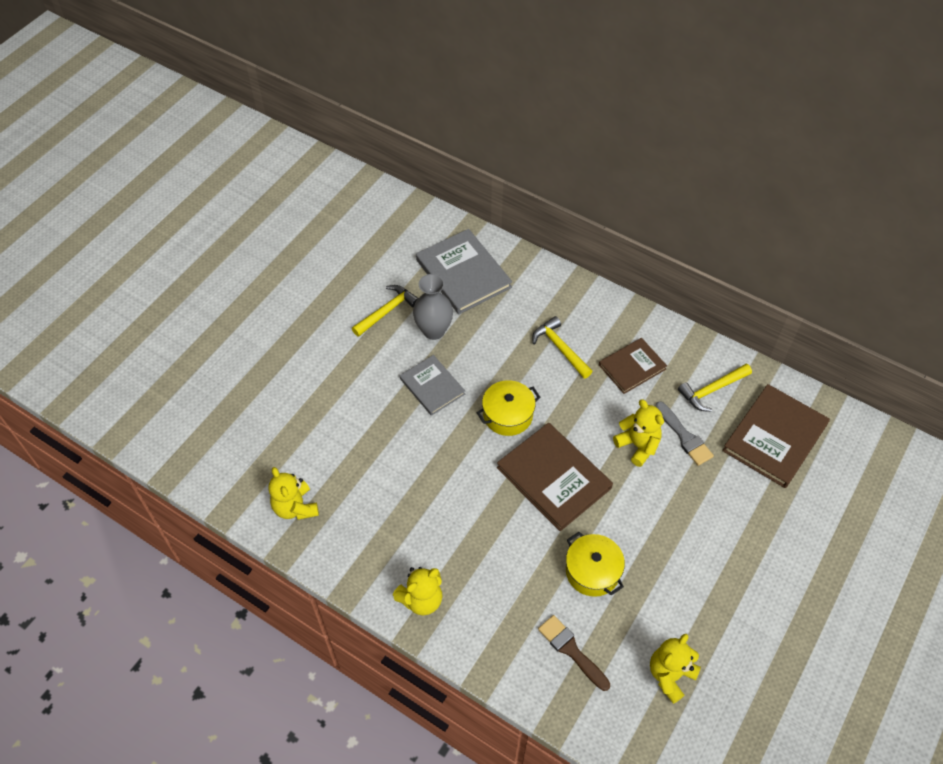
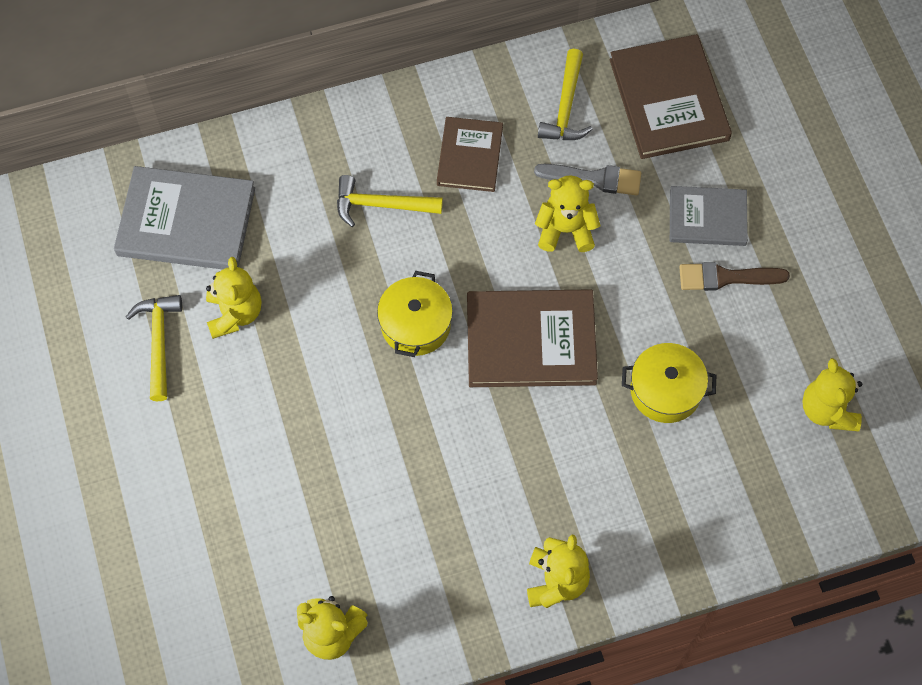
camera: 50 degrees left, 10 degrees up
grey book [400,355,465,416] -> grey book moved to [670,186,748,246]
grey vase [413,274,453,340] -> yellow teddy bear [206,257,261,339]
brown brush [538,615,610,691] -> brown brush moved to [679,262,790,291]

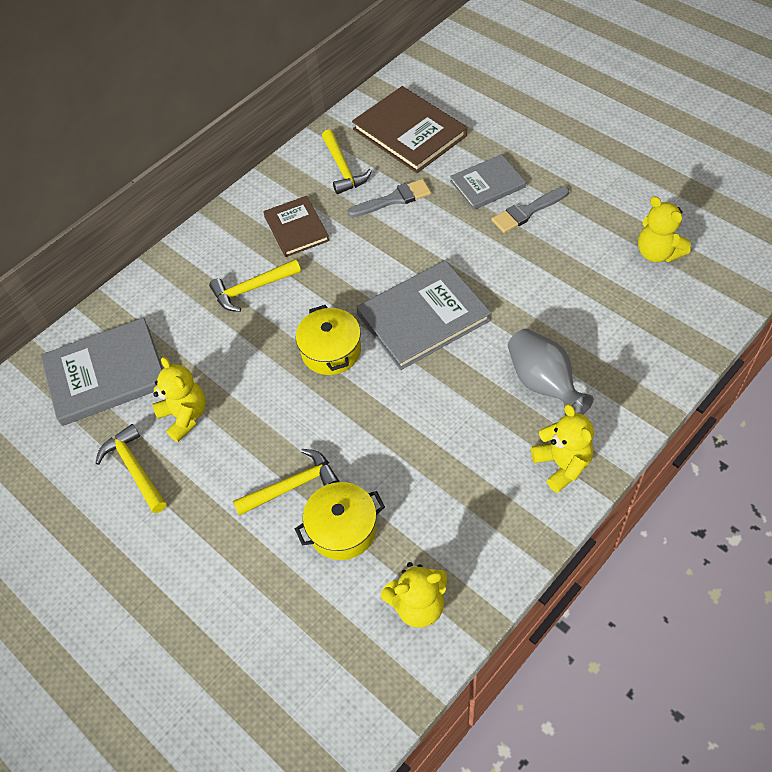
camera: 25 degrees left, 10 degrees down
brown book [467,289,598,387] -> grey book [356,260,491,370]
yellow teddy bear [535,175,601,252] -> none
yellow pot [622,343,716,423] -> yellow pot moved to [295,482,385,560]
brown brush [679,262,790,291] -> grey brush [492,187,569,233]
none -> yellow hammer [233,449,339,516]
none -> grey vase [508,329,594,415]

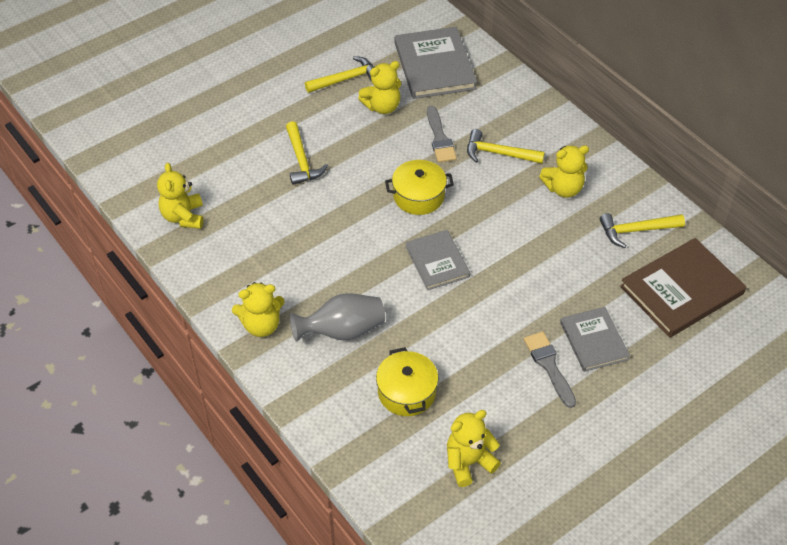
camera: 95 degrees right, 5 degrees down
yellow hammer [209,259,301,312] -> yellow hammer turned 60 degrees counterclockwise [467,129,545,164]
brown book [263,196,330,257] -> yellow teddy bear [539,145,589,198]
yellow pot [295,482,385,560] -> yellow pot moved to [376,347,438,416]
grey brush [348,179,431,217] -> grey brush moved to [427,106,457,163]
grey book [356,260,491,370] -> grey book [405,230,470,290], size x0.62

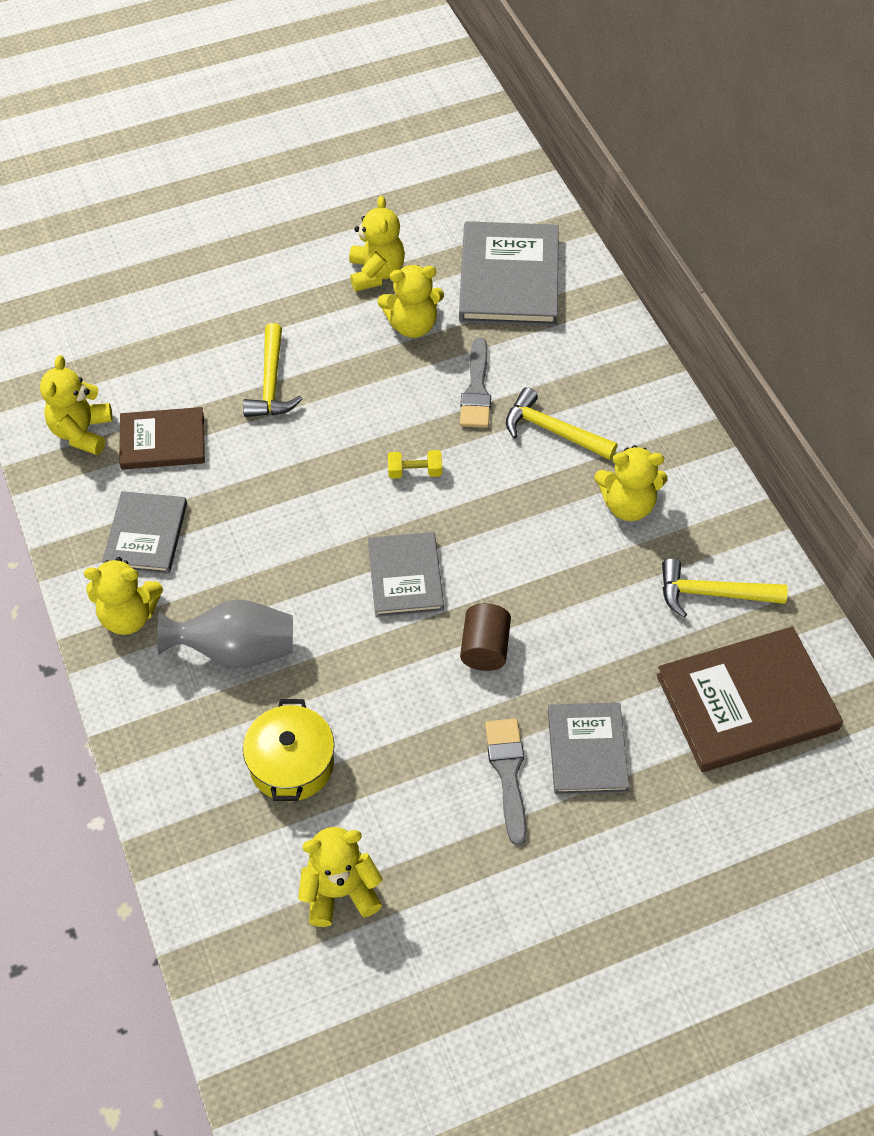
camera: 15 degrees right, 5 degrees up
yellow hammer [305,56,374,93] -> yellow teddy bear [349,196,405,292]
yellow pot [385,160,454,215] -> yellow dumbbell [388,450,442,479]
none -> grey book [102,491,187,574]
none -> brown book [119,407,205,470]
none -> brown cylinder [460,603,511,671]

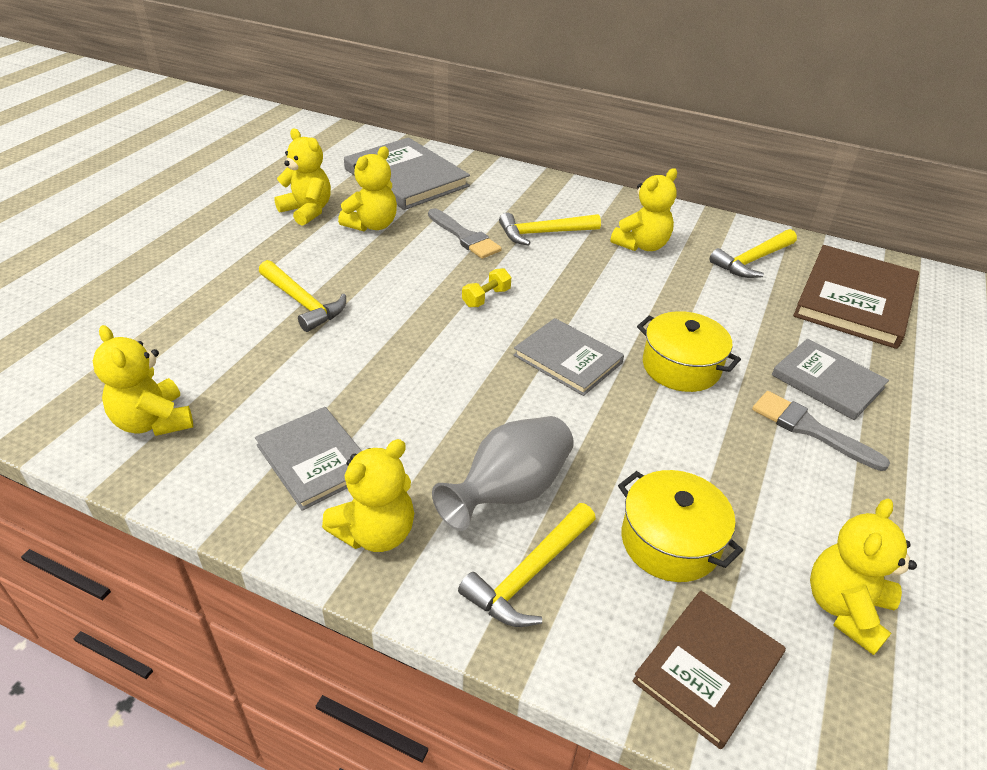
camera: 45 degrees left, 15 degrees down
brown book [119,407,205,470] -> brown book moved to [633,590,786,749]
brown cylinder [460,603,511,671] -> yellow pot [637,311,741,392]
none -> yellow hammer [458,503,596,627]

